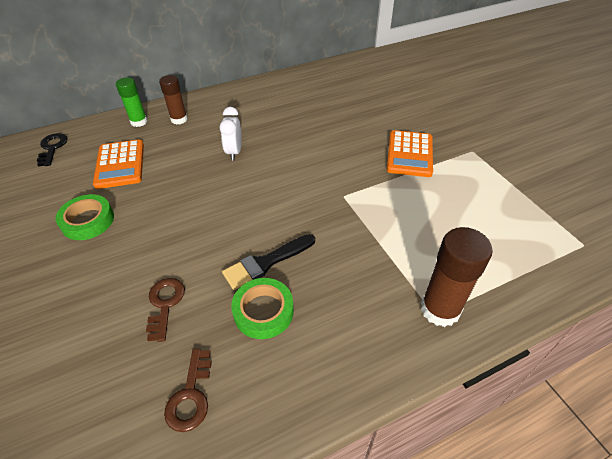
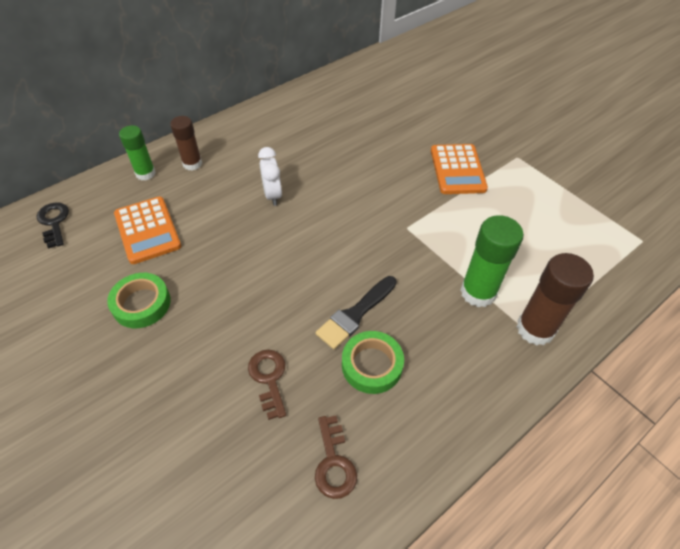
camera: 15 degrees left, 5 degrees up
none -> green glue stick [461,215,524,307]

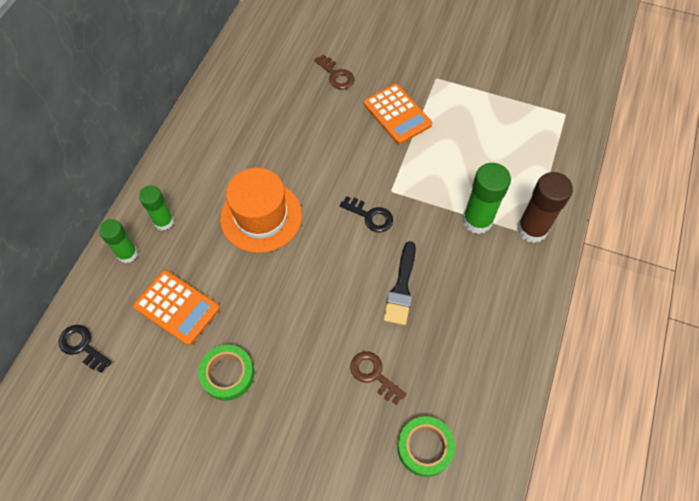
camera: 30 degrees left, 10 degrees up
brown glue stick [170,116,202,171] -> green glue stick [139,186,174,230]
white clock [258,147,282,206] -> orange hat [220,168,302,253]
brown key [315,416,357,499] -> brown key moved to [314,54,354,89]
green tape [342,331,404,394] -> green tape moved to [397,416,455,477]
none -> black key [340,196,393,232]

